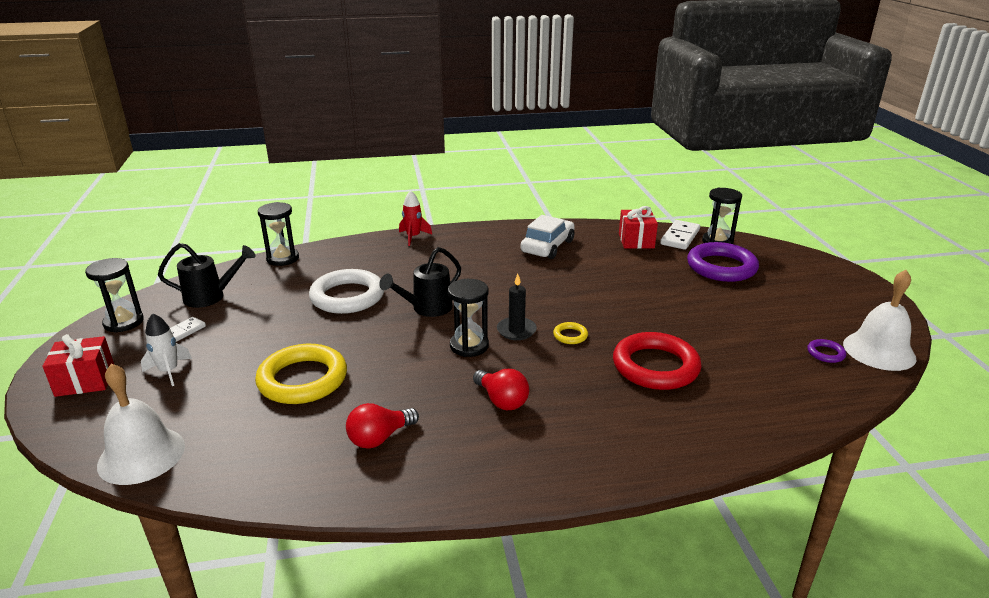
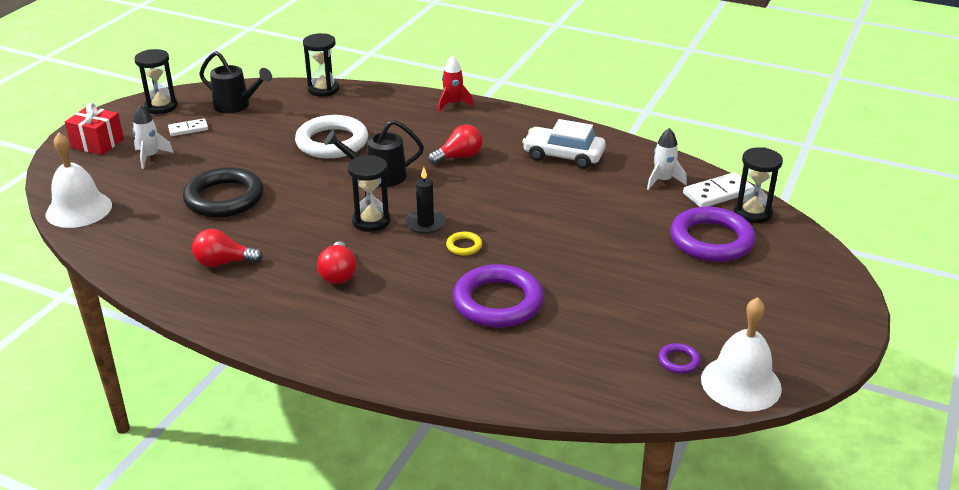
camera: 35 degrees right, 5 degrees up
yellow ring [255,344,347,404] -> black ring [183,167,263,218]
white car [521,215,575,259] -> white car turned 135 degrees counterclockwise [522,119,606,169]
red ring [613,332,702,390] -> purple ring [453,264,544,327]
red gift [619,206,658,249] -> white rocket [647,128,687,190]
none -> red light bulb [428,125,483,165]

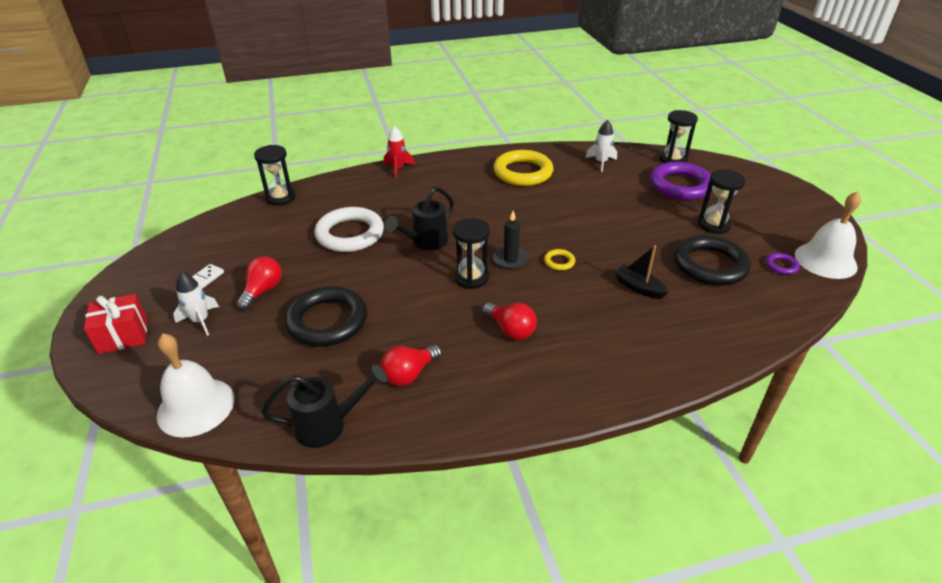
camera: 40 degrees left, 5 degrees up
black hourglass [134,49,178,114] -> black hourglass moved to [698,169,746,234]
black watering can [199,51,272,113] -> black watering can moved to [262,364,387,448]
red light bulb [428,125,483,165] -> red light bulb moved to [236,256,282,310]
purple ring [453,264,544,327] -> black boat [614,245,669,299]
white car [522,119,606,169] -> yellow ring [493,150,553,186]
white domino [683,172,754,207] -> none
none -> black ring [674,235,751,286]

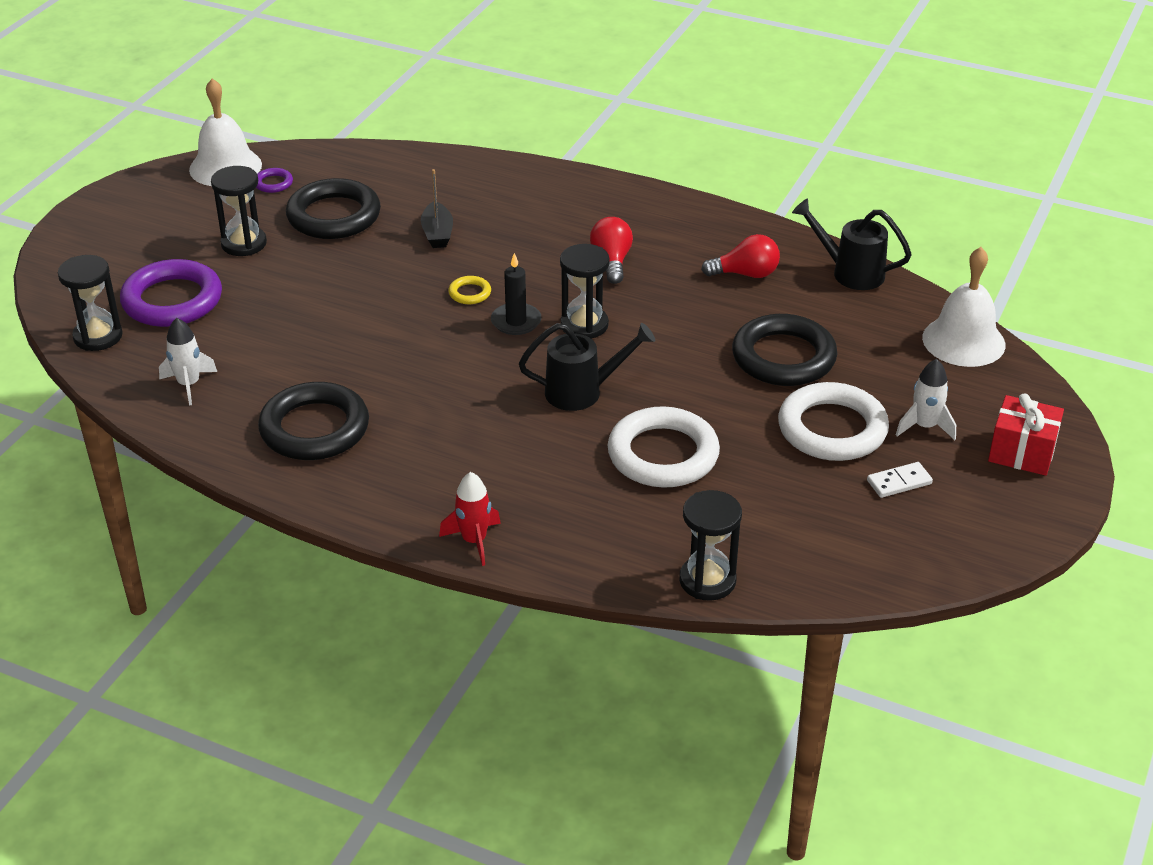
camera: 140 degrees left, 0 degrees up
red light bulb [236,256,282,310] -> white ring [778,382,889,461]
yellow ring [493,150,553,186] -> black ring [258,382,369,460]

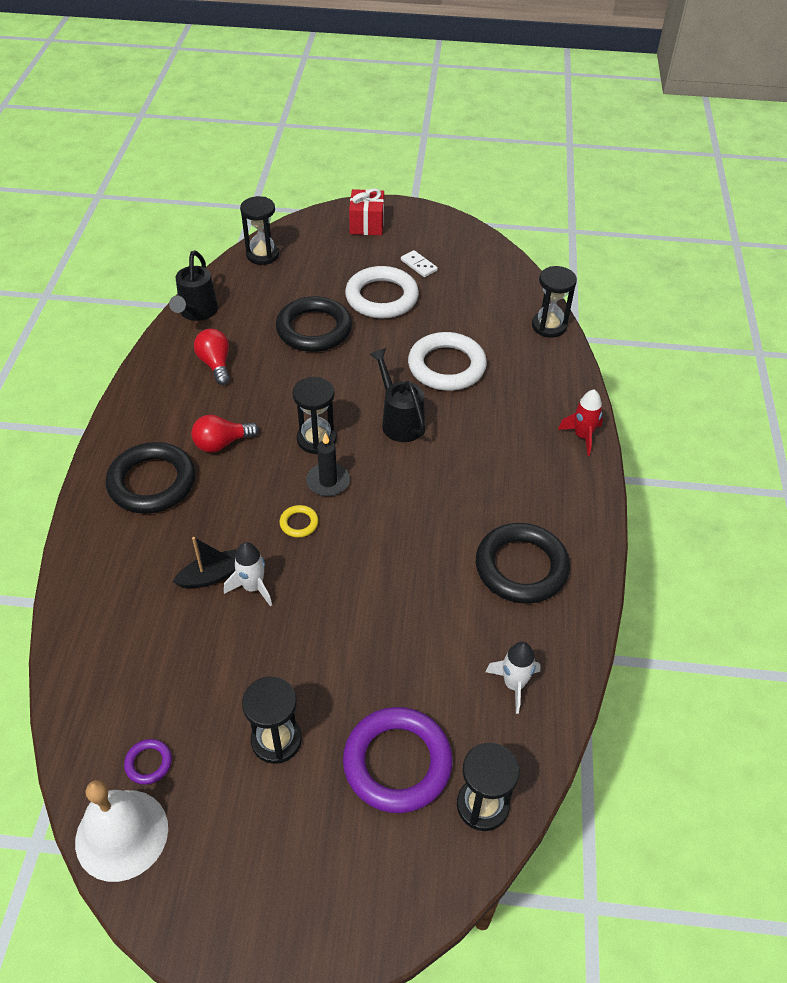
camera: 110 degrees left, 10 degrees up
black ring [286,178,381,239] -> black ring moved to [106,442,195,514]
white rocket [896,359,956,440] -> white rocket moved to [224,542,272,607]
white bell [922,247,1005,367] -> black hourglass [240,196,279,265]

